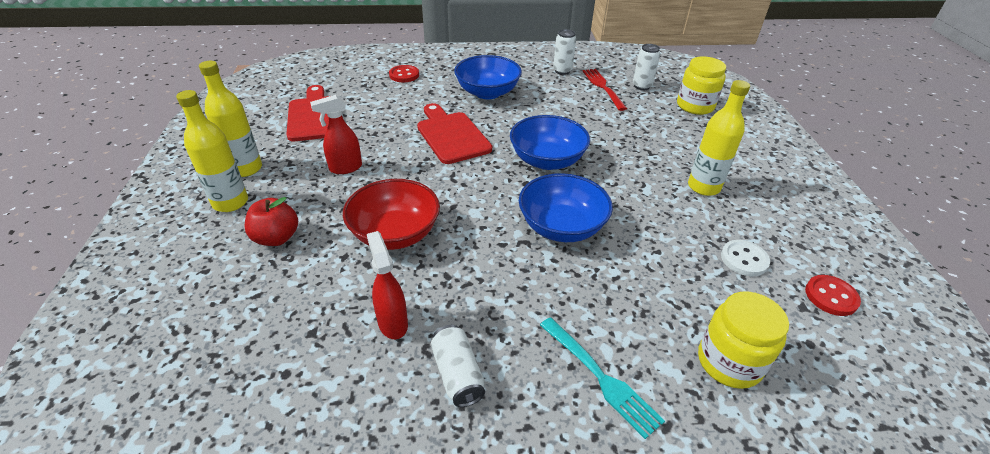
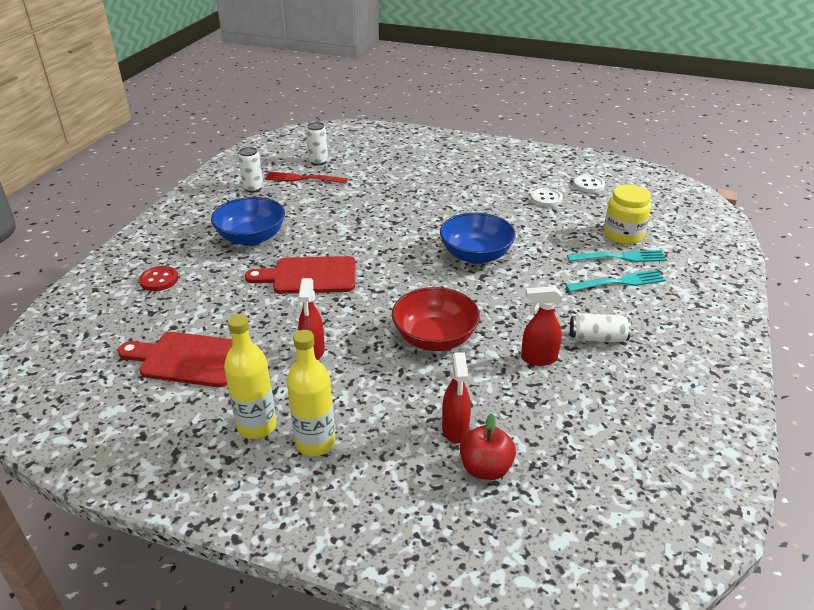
camera: 65 degrees left, 5 degrees down
red apple [244,197,298,246] -> red apple moved to [460,414,516,480]
blue bowl [510,115,590,170] -> none
yellow jar [677,57,726,115] -> none
yellow bottle [688,80,750,196] -> none
red button [805,275,861,316] -> white button [574,175,605,193]
none -> red spray bottle [442,352,471,444]
none -> turquoise fork [567,250,667,262]

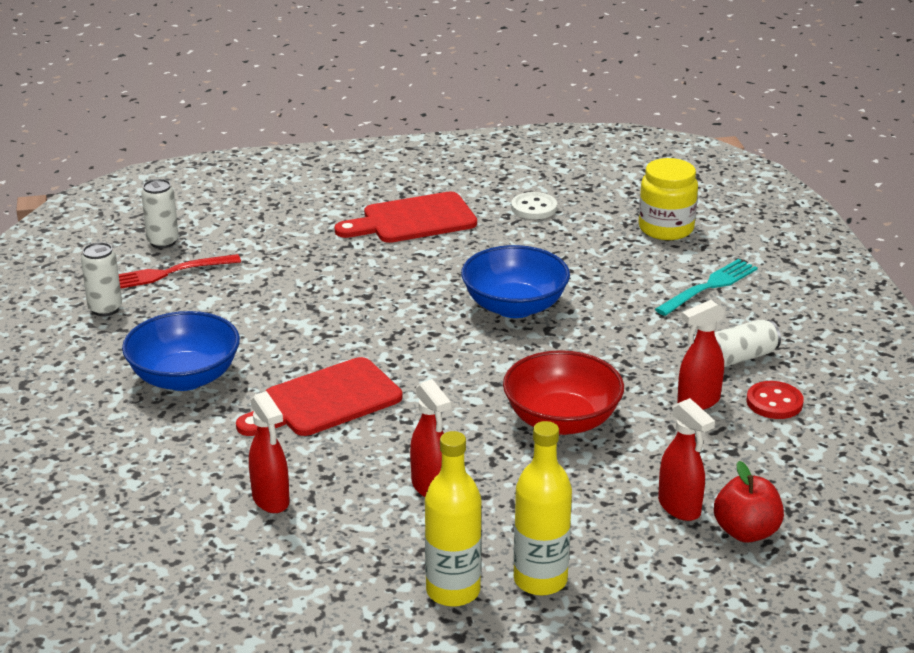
camera: 30 degrees left, 5 degrees down
red cutting board [118,332,232,387] -> red cutting board moved to [334,191,477,243]
red button [139,266,178,291] -> red button moved to [747,381,804,419]
turquoise fork [567,250,667,262] -> none
white button [574,175,605,193] -> none
none -> red spray bottle [249,391,290,513]

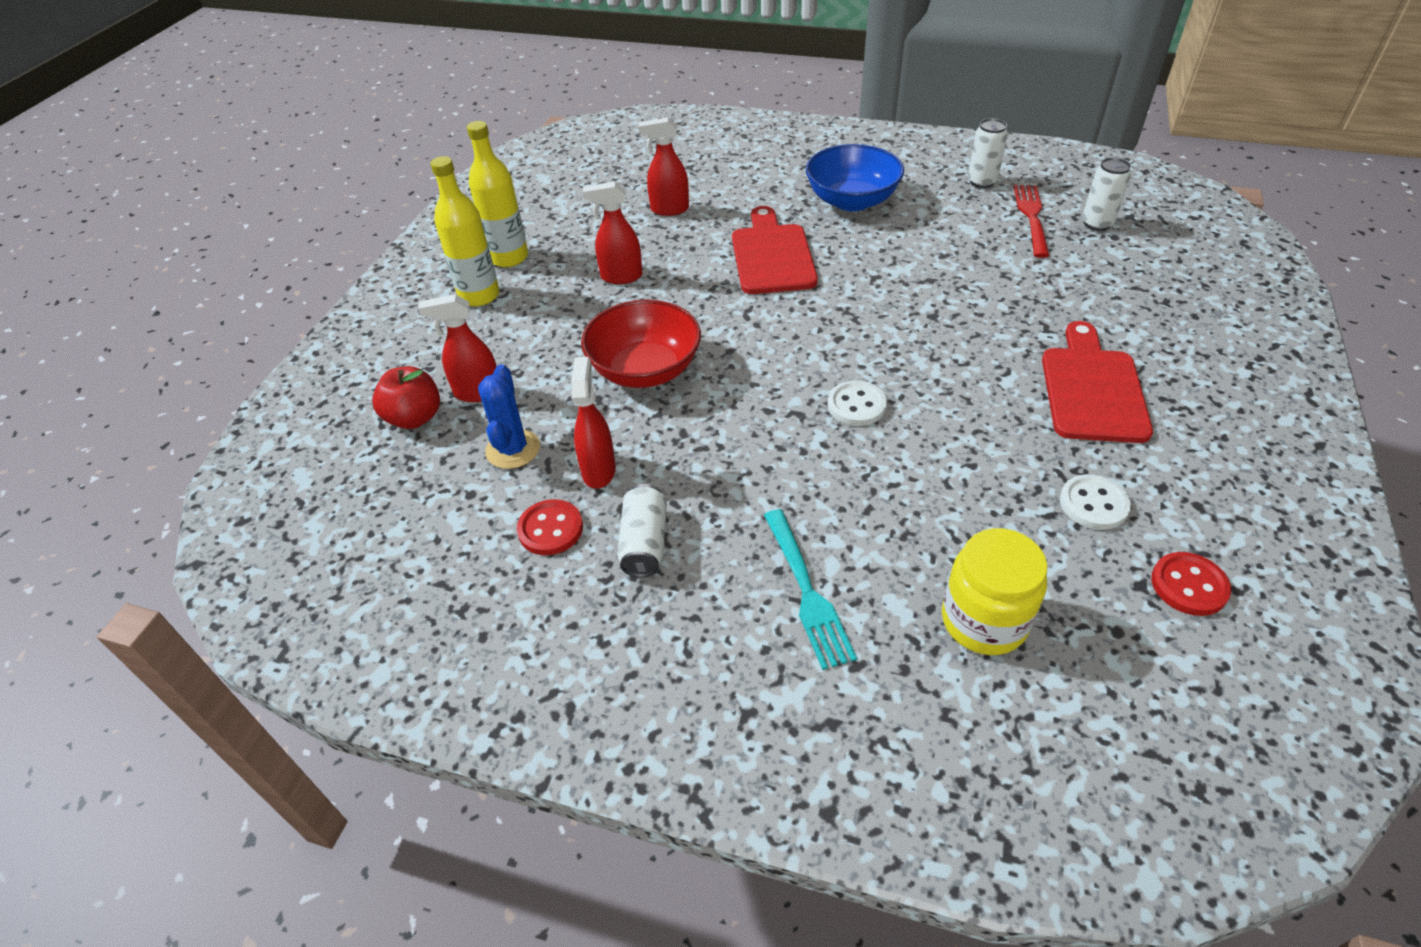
camera: 120 degrees right, 15 degrees up
blue bowl [461,245,570,318] -> white button [828,380,887,426]
none -> blue cactus [478,365,540,469]
none -> red button [1151,552,1231,616]

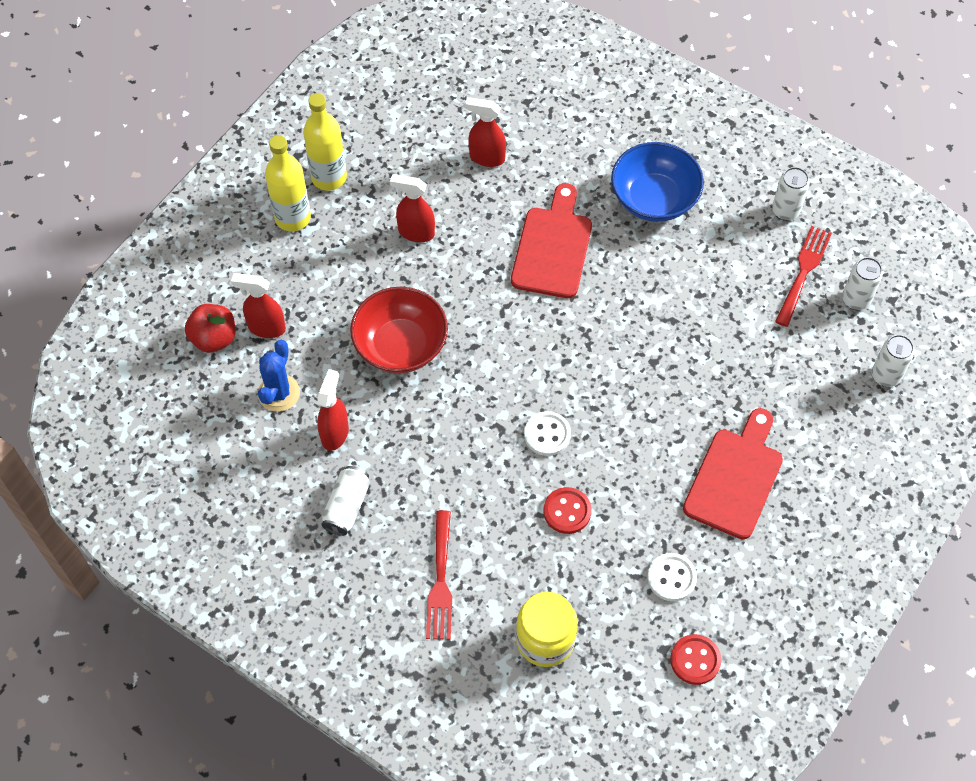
camera: 15 degrees right, 15 degrees up
red button [517,499,583,555] -> red button moved to [544,487,592,534]
turquoise fork [764,509,857,670] -> red fork [426,510,452,640]
none -> white can [872,335,914,387]

